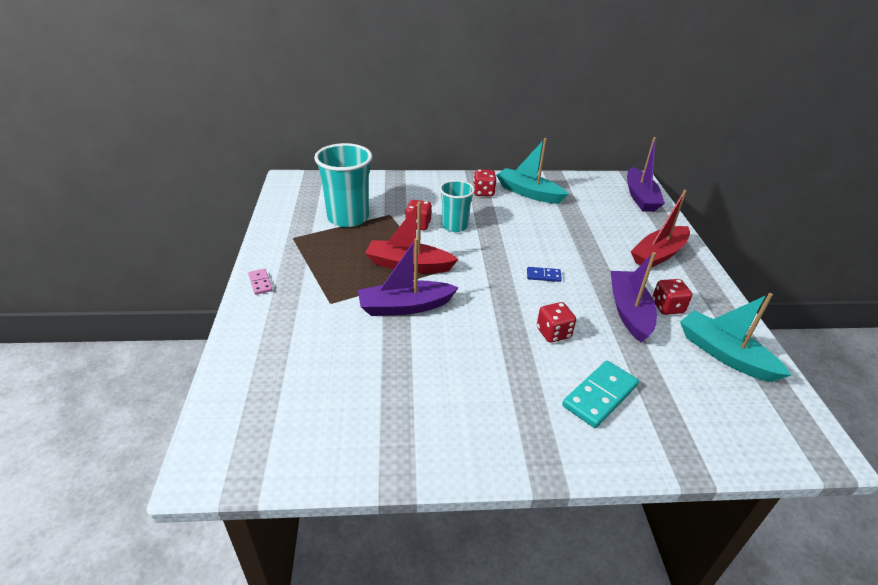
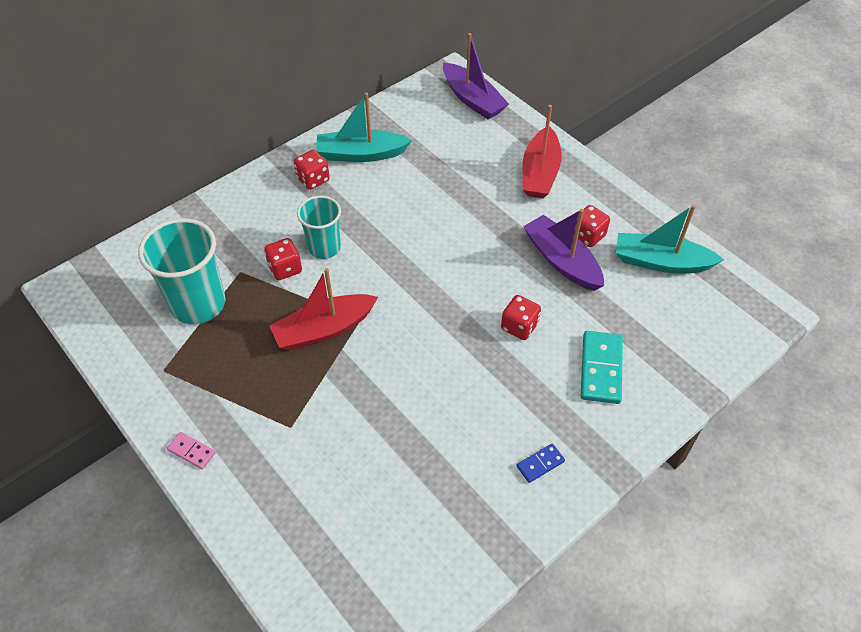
camera: 35 degrees left, 15 degrees up
purple boat [358,238,459,316] -> none
blue domino [527,267,562,282] -> blue domino moved to [517,443,565,483]

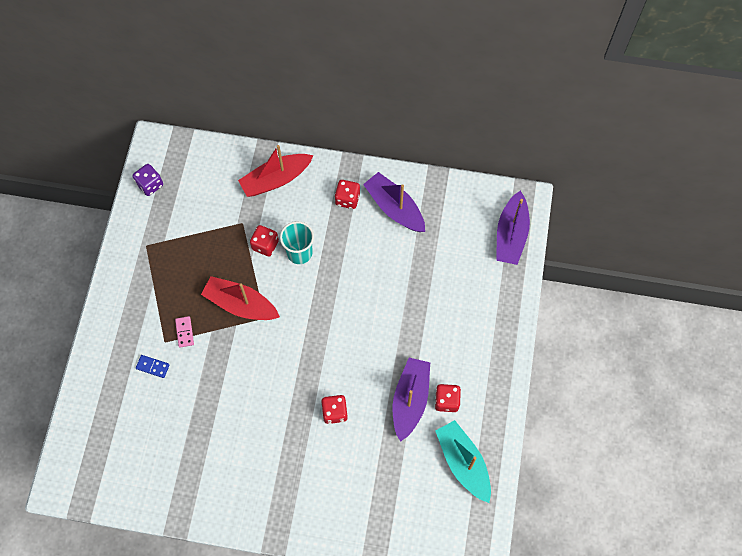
camera: 50 degrees right, 15 degrees up
turquoise cup [138,218,225,324] -> none
pink domino [167,432,216,469] -> pink domino moved to [175,316,194,348]
turquoise boat [316,92,412,162] -> purple boat [363,172,425,232]
blue domino [517,443,565,483] -> blue domino moved to [136,355,170,378]
red boat [523,105,562,198] -> red boat moved to [238,145,314,197]
turquoise domino [581,331,623,404] -> none
none -> purple dice [132,164,163,196]

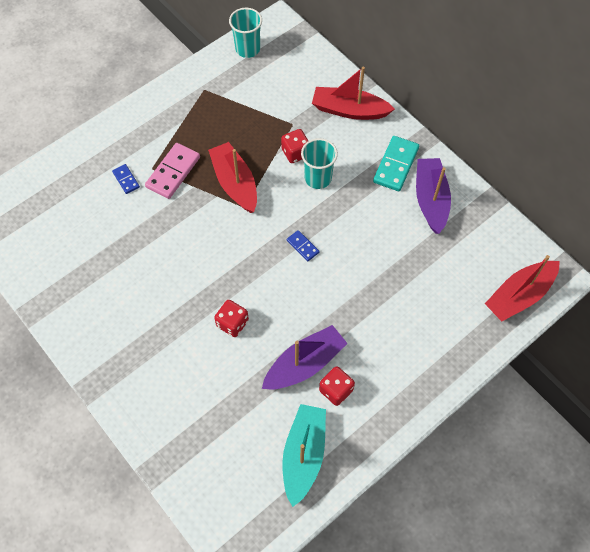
camera: 40 degrees right, 5 degrees down
purple dice [132,164,163,196] -> turquoise cup [229,8,262,58]
pink domino [175,316,194,348] -> pink domino [145,143,200,199], size x1.88
red dice [335,180,360,209] -> turquoise domino [373,136,419,191]
purple boat [496,191,530,265] -> red boat [485,255,560,321]
none -> blue domino [287,230,319,262]

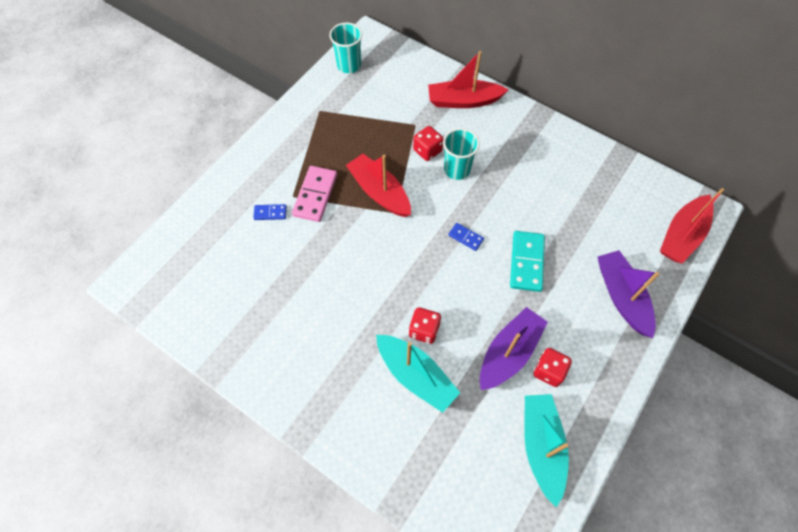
camera: 15 degrees left, 0 degrees up
blue domino [112,164,140,194] -> blue domino turned 45 degrees counterclockwise [253,204,287,220]
turquoise domino [373,136,419,191] -> turquoise domino moved to [510,231,545,292]
purple boat [416,158,451,234] -> purple boat moved to [597,250,659,338]
none -> turquoise boat [376,335,460,413]

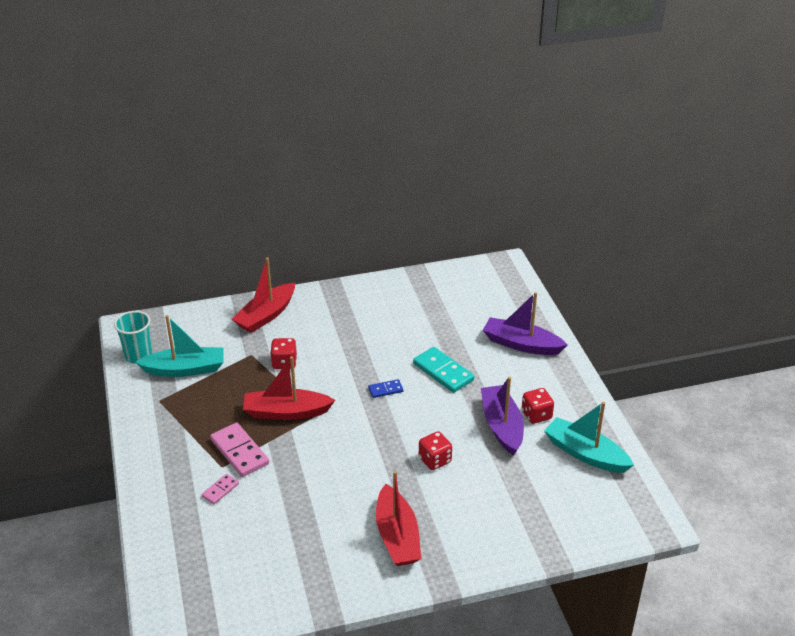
camera: 50 degrees left, 25 degrees down
blue domino [253,204,287,220] -> pink domino [202,474,239,504]
turquoise boat [376,335,460,413] -> turquoise boat moved to [135,315,223,377]
turquoise cup [443,128,480,180] -> none
red boat [660,188,724,263] -> red boat moved to [376,471,421,566]

